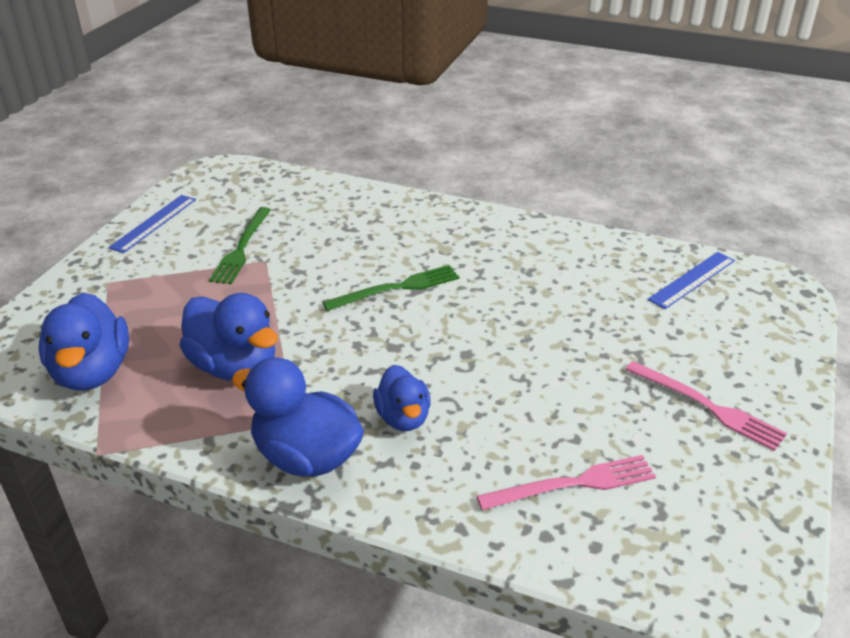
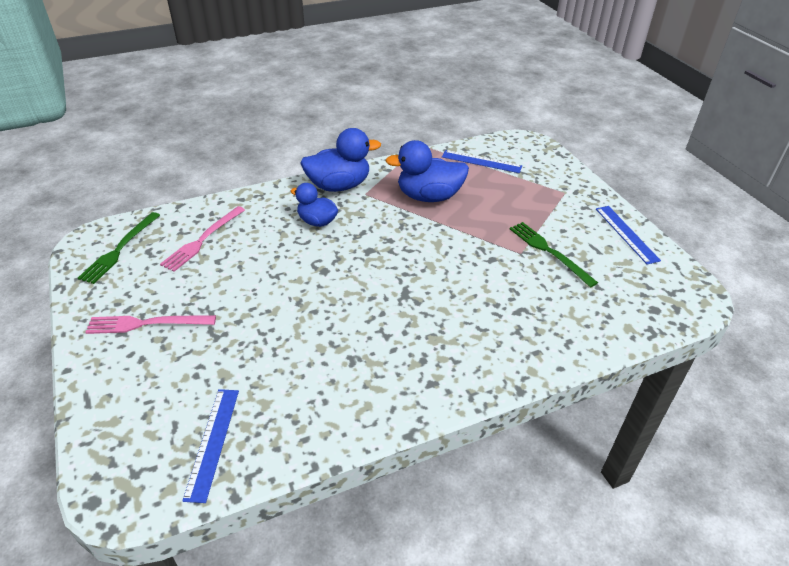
camera: 135 degrees right, 5 degrees up
blue duck [39,293,129,390] -> blue ruler [442,150,522,173]
green fork [322,265,460,311] -> green fork moved to [78,212,160,284]

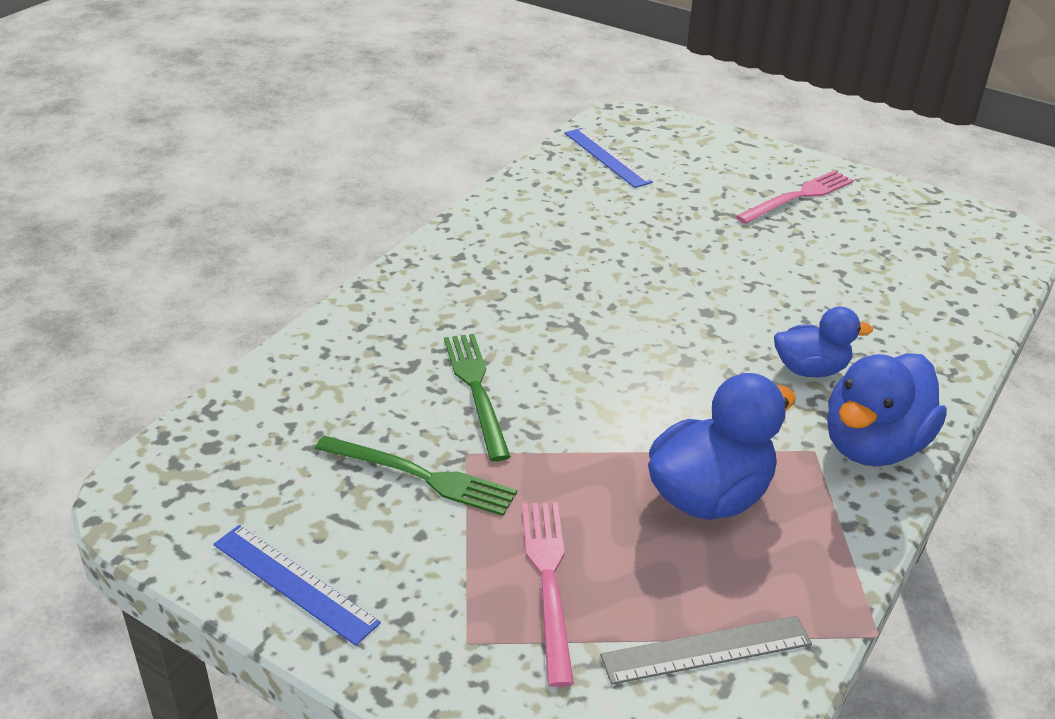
camera: 145 degrees right, 5 degrees down
green fork [78,212,160,284] -> green fork moved to [444,334,511,461]
pink fork [160,206,245,272] -> pink fork moved to [522,502,574,687]
blue ruler [442,150,522,173] -> grey ruler [600,616,812,685]

